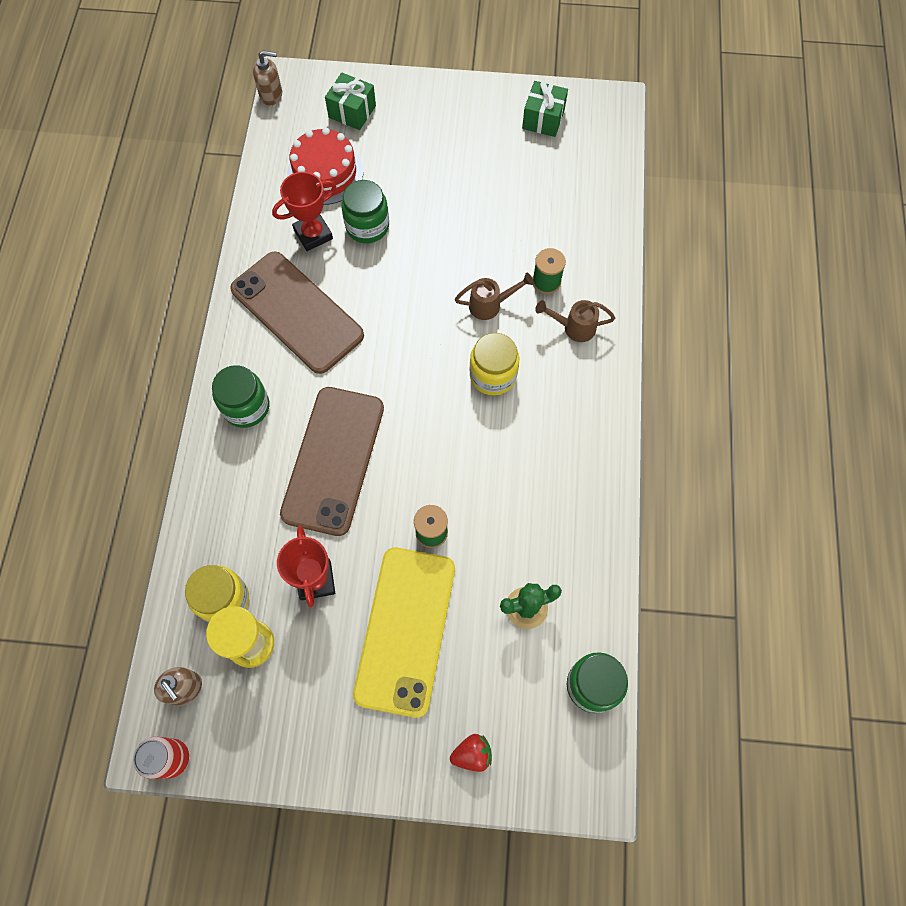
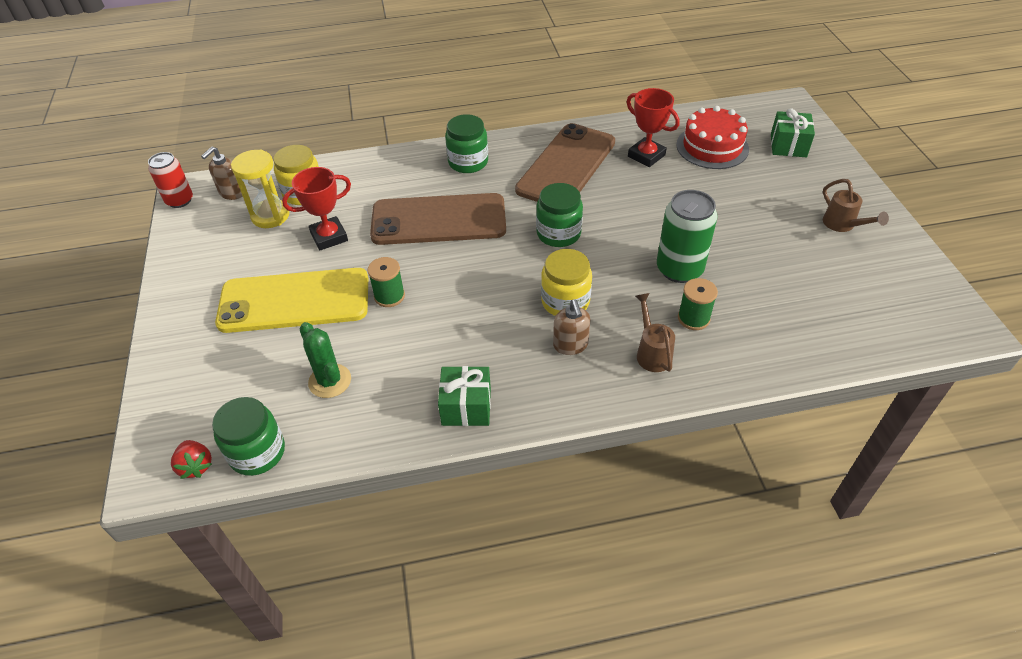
camera: 75 degrees right, 20 degrees down
brown soap dispenser [253,50,282,105] -> brown soap dispenser moved to [553,299,590,355]
green jar [341,180,389,243] -> green jar moved to [536,183,583,247]
red strawberry [450,734,492,772] -> red strawberry moved to [171,440,212,479]
brown watering can [455,273,534,320] -> brown watering can moved to [823,179,889,232]
green gift [522,81,568,137] -> green gift moved to [438,366,491,426]
none -> green can [657,190,718,283]

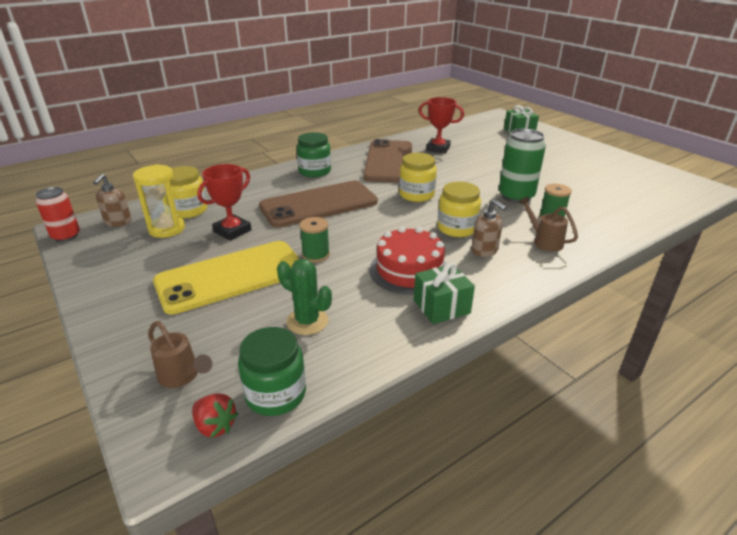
camera: 25 degrees left, 15 degrees down
green jar [536,183,583,247] -> yellow jar [399,153,437,202]
red cake [676,106,749,169] -> red cake moved to [370,226,447,295]
brown watering can [823,179,889,232] -> brown watering can moved to [148,321,212,388]

